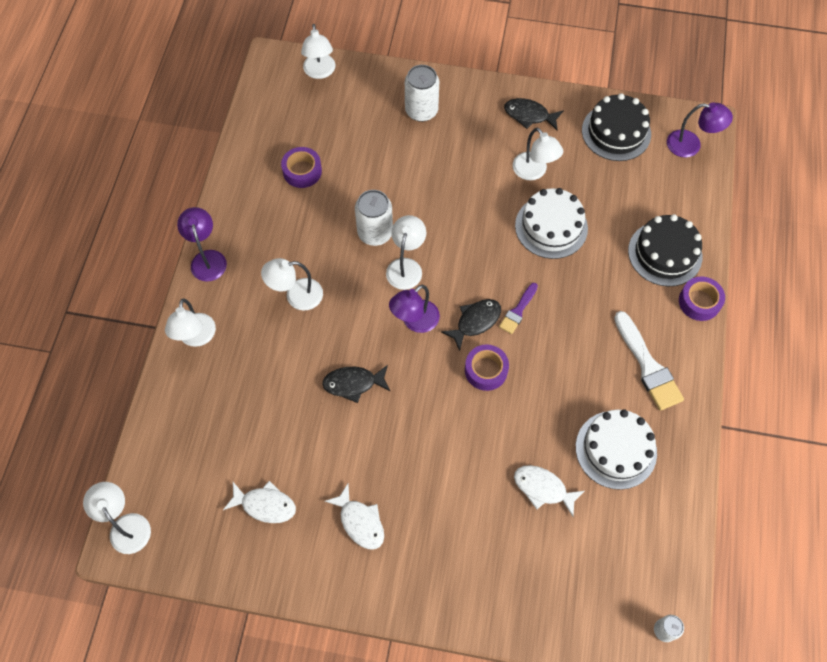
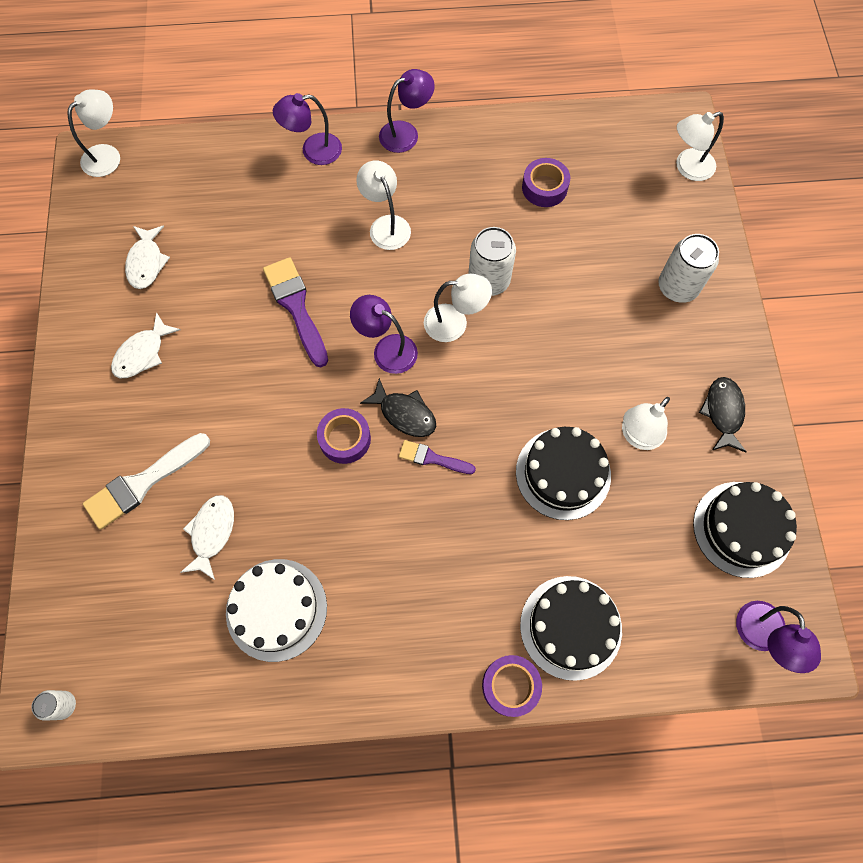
camera: 75 degrees right, 5 degrees up
white lamp [165,298,216,347] -> purple lamp [273,93,342,165]
black fish [322,365,390,403] -> purple brush [263,257,328,367]
white cake [515,188,588,259] -> black cake [516,427,611,520]
white brush [614,311,684,411] -> white brush moved to [83,433,210,530]

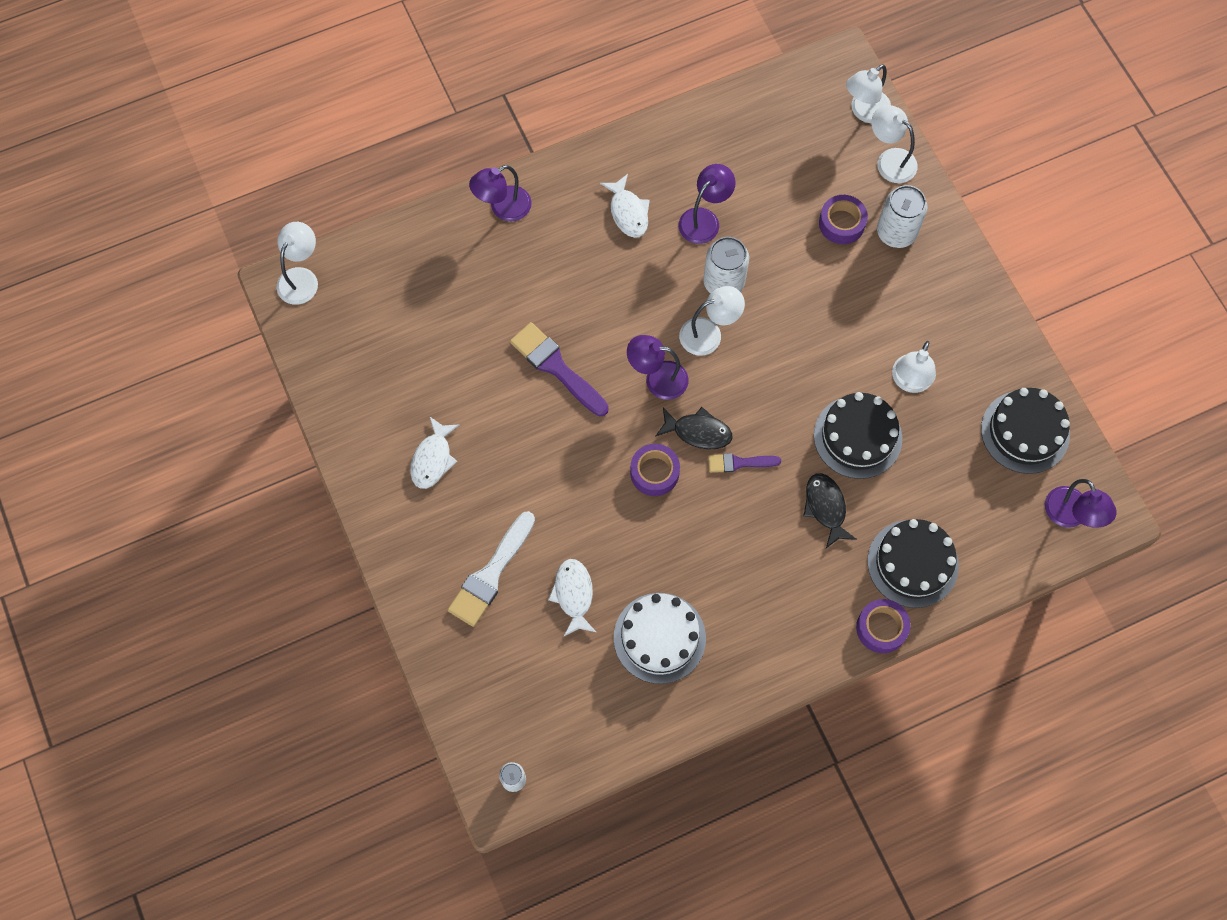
camera: 20 degrees left, 0 degrees up
white fish [125,226,170,289] -> white fish moved to [600,174,650,238]
white lamp [356,160,411,250] -> white lamp moved to [871,105,918,183]
purple lamp [379,69,435,153] -> purple lamp moved to [679,164,736,244]
purple tape [522,158,570,207] -> purple tape moved to [819,195,868,244]
black fish [699,377,746,452] -> black fish moved to [803,473,857,548]

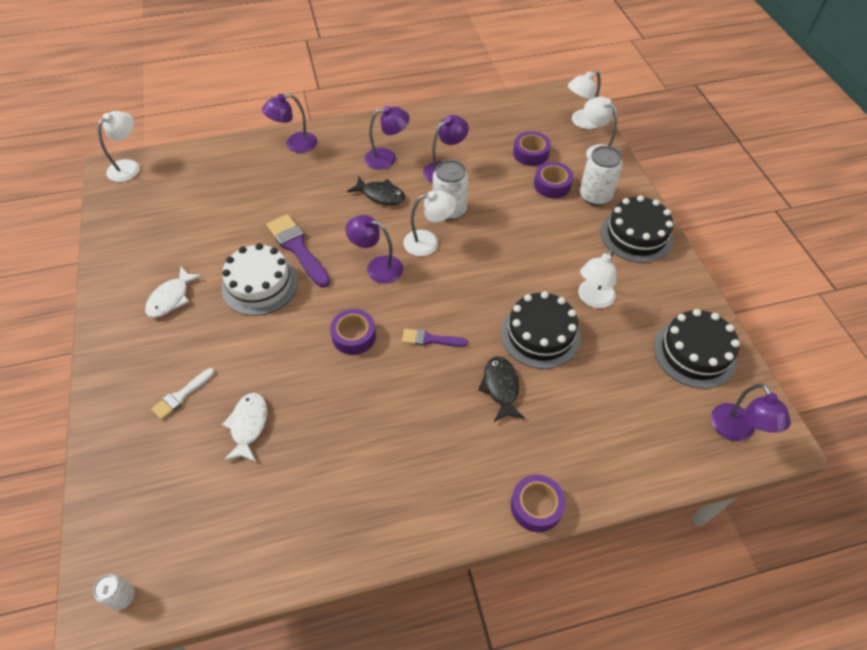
camera: 10 degrees right, 15 degrees down
white brush [448,511,535,627] -> white brush [151,368,215,420], size x0.58
white fish [600,174,650,238] -> purple lamp [364,106,409,170]
white cake [614,593,706,684] -> white cake moved to [222,243,298,316]
black fish [655,407,732,449] -> black fish moved to [347,176,405,205]
black cake [867,519,959,608] -> black cake moved to [601,195,673,263]
none -> purple tape [513,131,551,166]

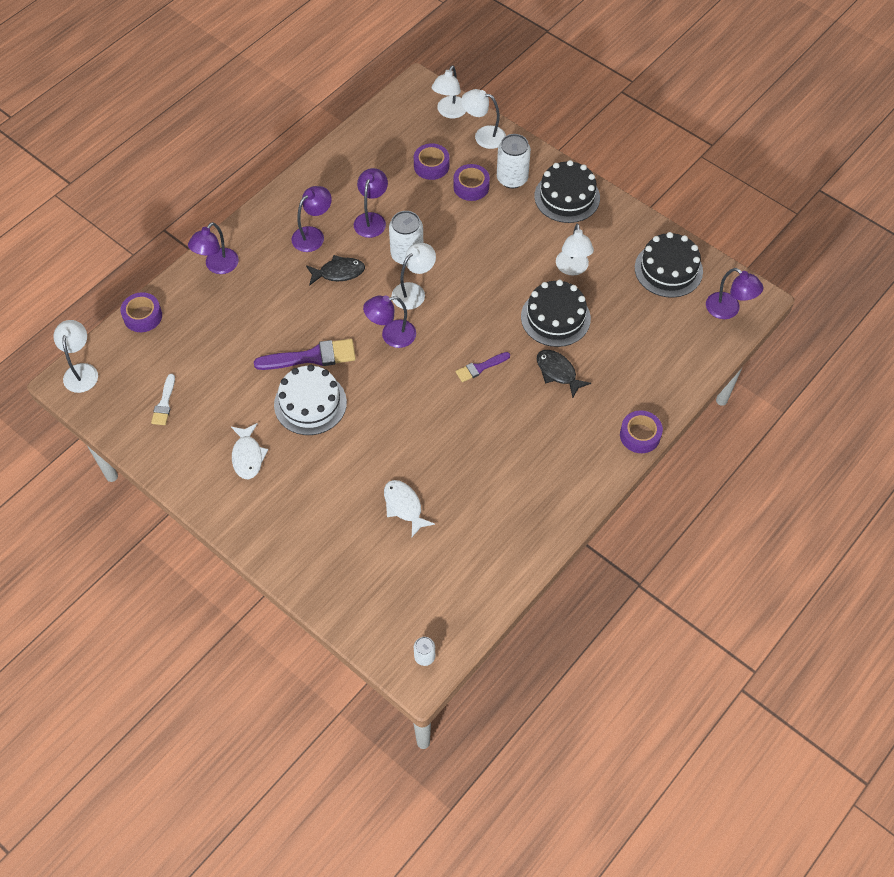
camera: 35 degrees left, 5 degrees up
white brush [151,368,215,420] -> white brush moved to [151,374,175,425]
purple brush [266,214,330,288] -> purple brush turned 150 degrees clockwise [254,339,356,370]
purple tape [330,309,376,355] -> purple tape moved to [120,292,162,332]

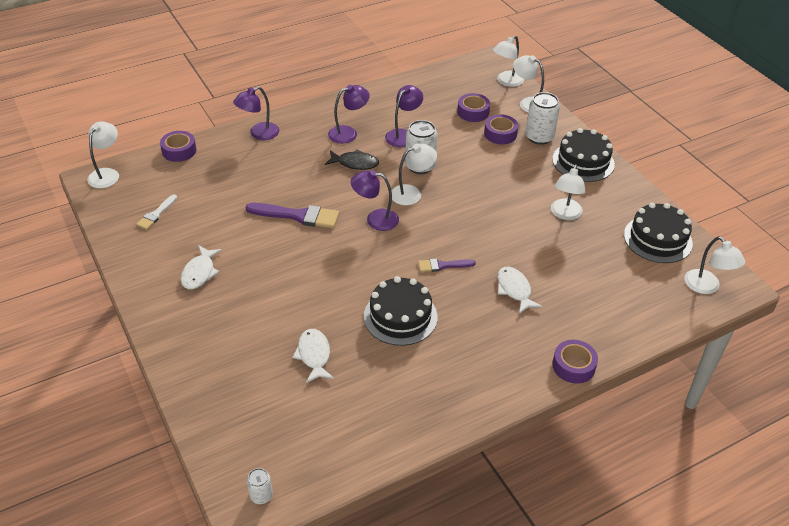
camera: 20 degrees right, 15 degrees down
white cake [274,365,347,435] -> none
black cake [521,280,591,347] -> black cake moved to [364,276,437,346]
black fish [537,350,591,398] -> white fish [497,267,543,314]
purple lamp [706,268,764,319] -> white lamp [684,236,745,294]

